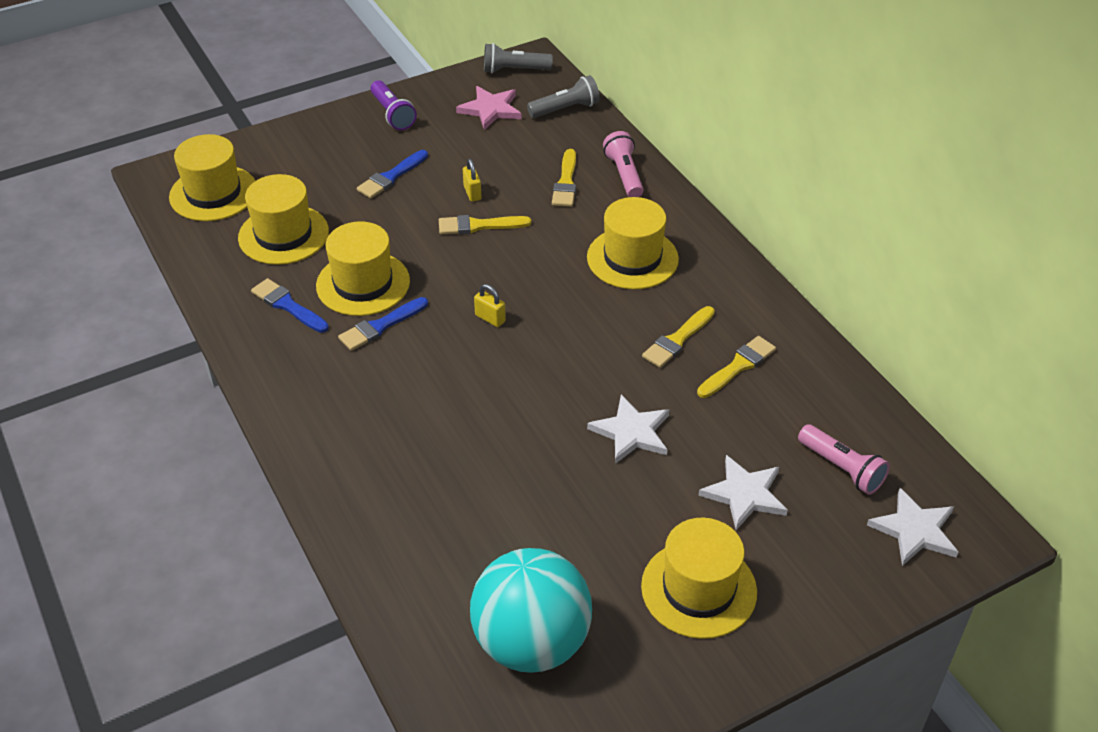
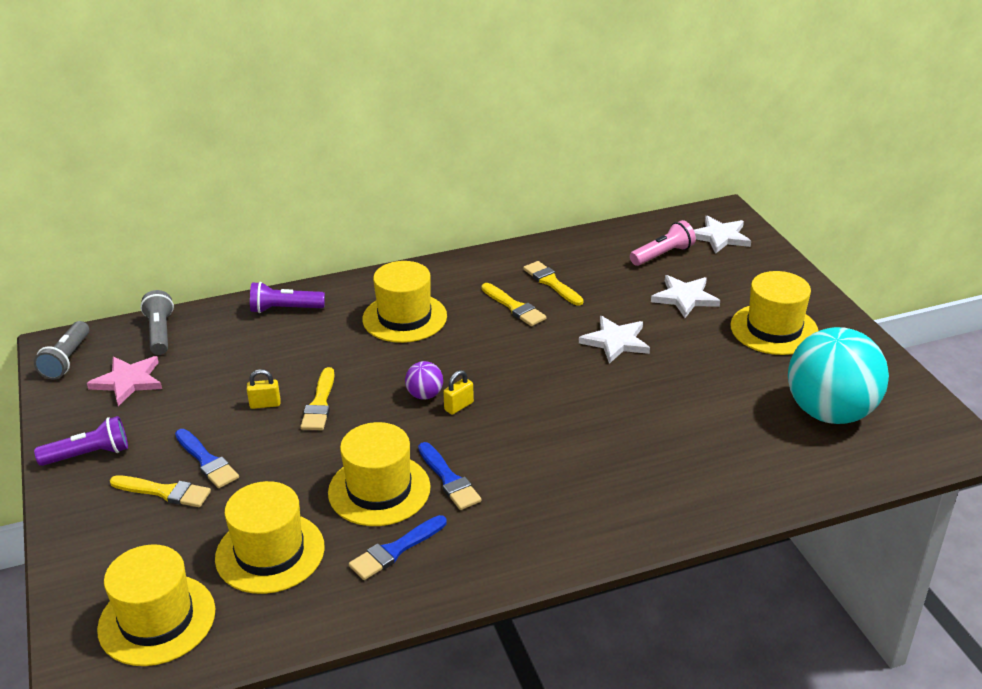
camera: 80 degrees left, 10 degrees down
yellow brush [552,149,576,207] -> yellow brush moved to [110,475,211,507]
pink flashlight [603,131,644,197] -> purple flashlight [250,282,325,313]
none -> purple ball [405,361,443,400]

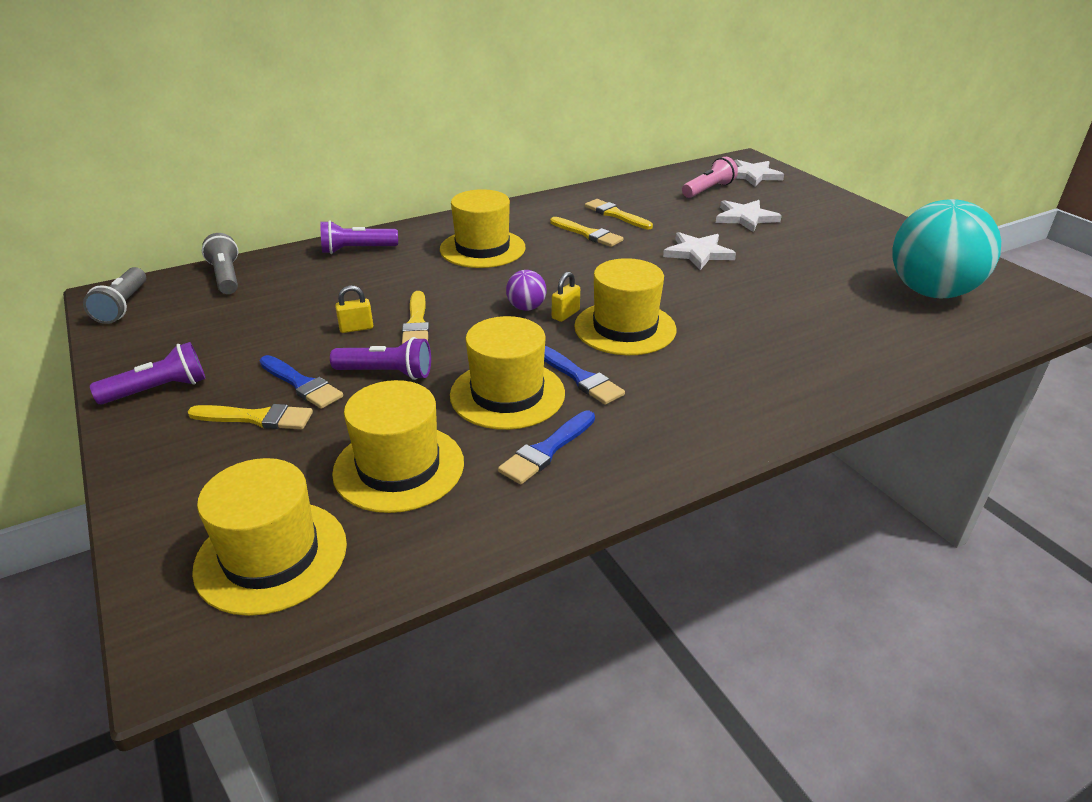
camera: 10 degrees left, 0 degrees up
pink star [87,356,162,406] -> none
yellow hat [730,271,818,355] -> yellow hat moved to [574,258,676,355]
none -> purple flashlight [330,337,431,380]

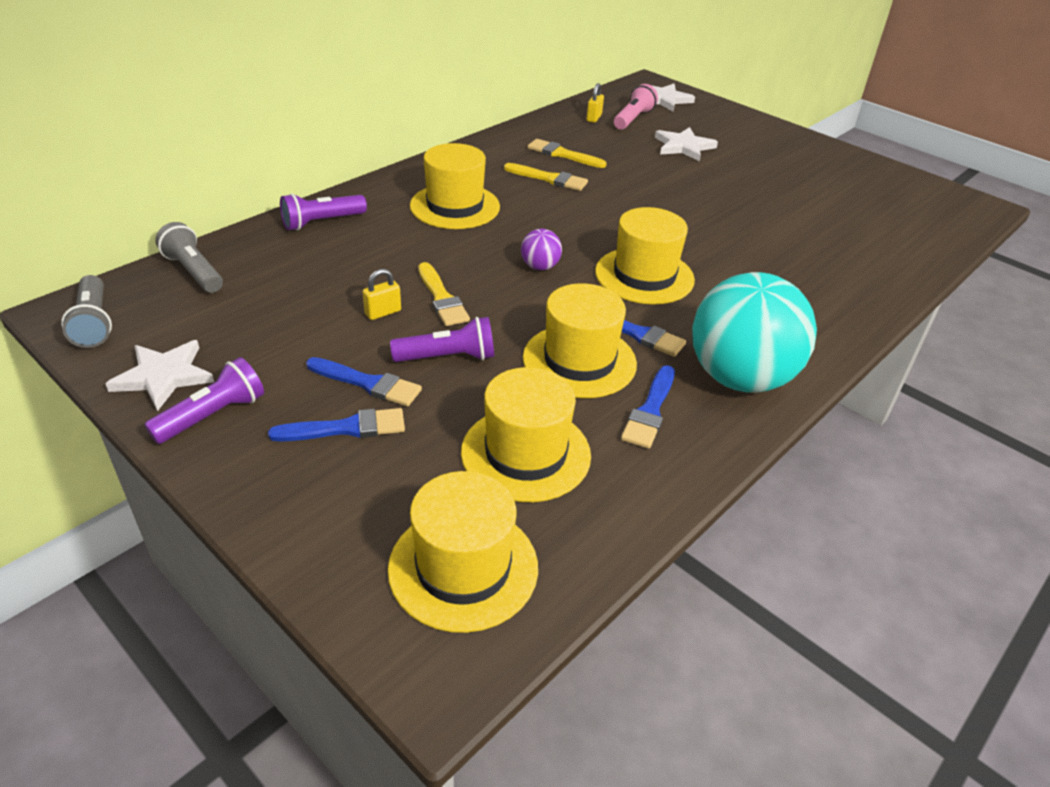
camera: 20 degrees left, 5 degrees up
yellow brush [188,404,313,429] -> blue brush [268,408,405,442]
yellow padlock [552,272,580,322] -> yellow padlock moved to [586,83,604,123]
white star [663,232,736,270] -> white star moved to [105,340,214,411]
turquoise ball [892,199,1001,298] -> turquoise ball moved to [692,272,817,393]

